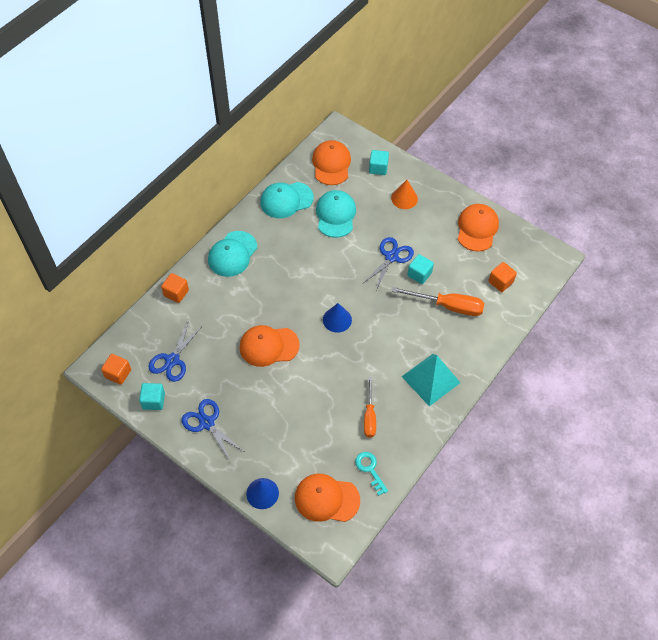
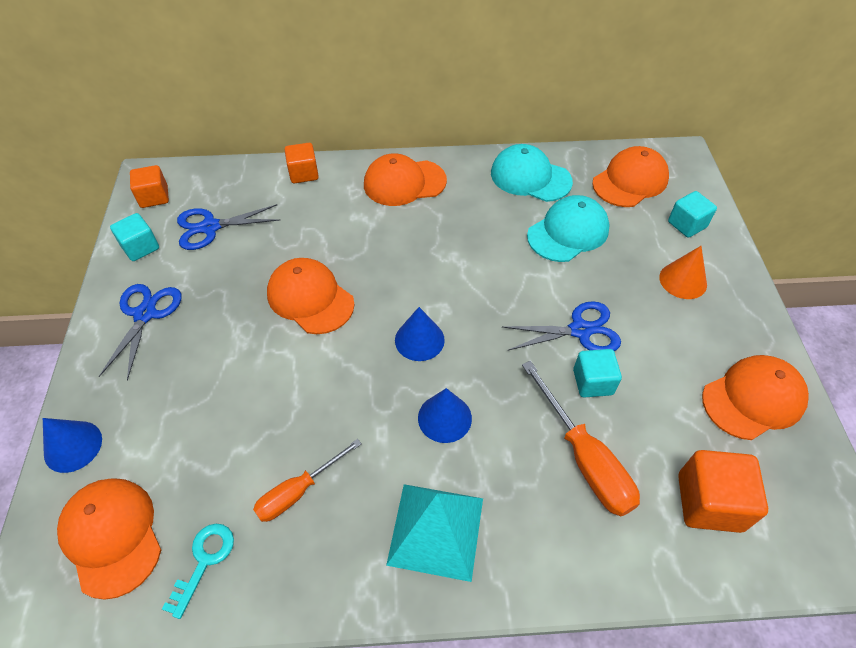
camera: 50 degrees right, 5 degrees down
turquoise cap [208,231,257,277] -> orange cap [364,153,447,206]
orange cube [488,262,517,292] -> orange cube [678,450,768,533], size x1.50
none -> blue cone [418,388,472,443]

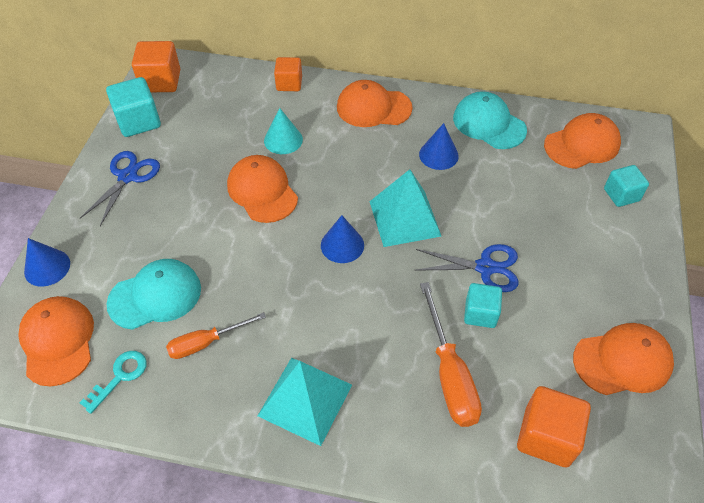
camera: 15 degrees right, 0 degrees up
turquoise cube [110,213,159,261] -> turquoise cube [106,77,161,137], size x1.50
orange cube [130,165,169,208] -> orange cube [132,41,180,92], size x1.50
blue scissors [177,204,280,250] -> none
blue cone [418,388,472,443] -> blue cone moved to [419,123,459,170]
turquoise cap [527,195,610,262] -> turquoise cap moved to [107,259,201,330]
orange cone [659,246,707,299] -> none
none -> turquoise cone [264,108,303,154]
none -> turquoise pyramid [369,169,441,247]

